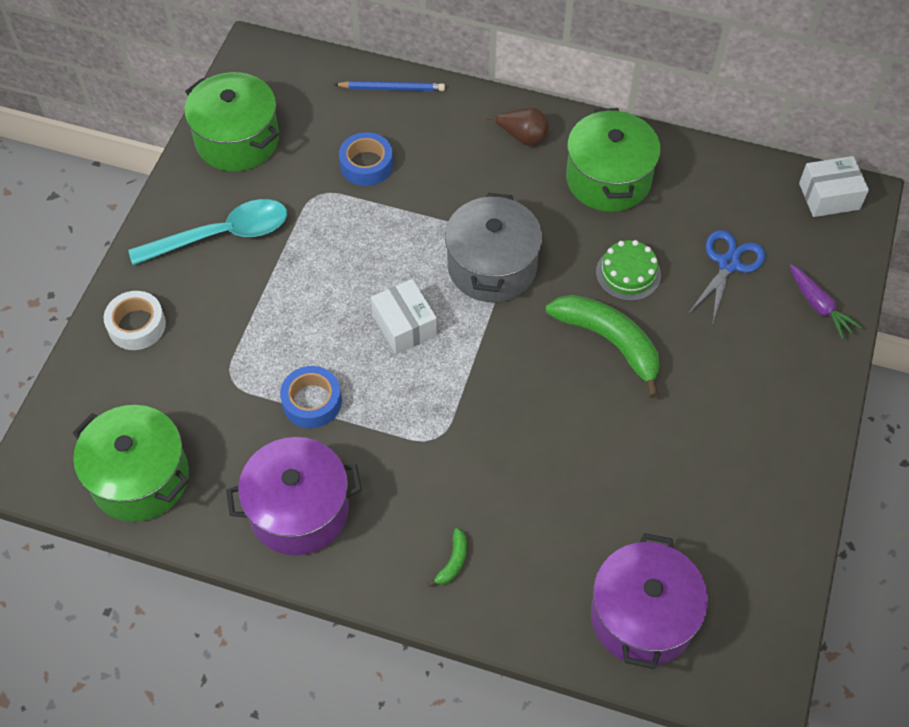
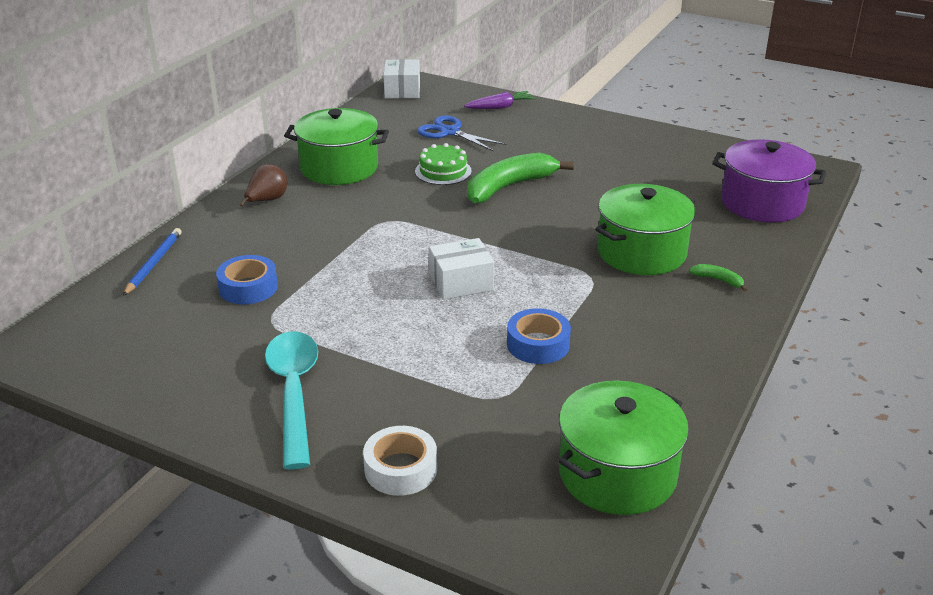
camera: 80 degrees left, 25 degrees down
green pot [184,72,279,171] -> green pot moved to [595,184,696,275]
purple pot [226,437,362,555] -> none
grey pot [445,193,542,302] -> none

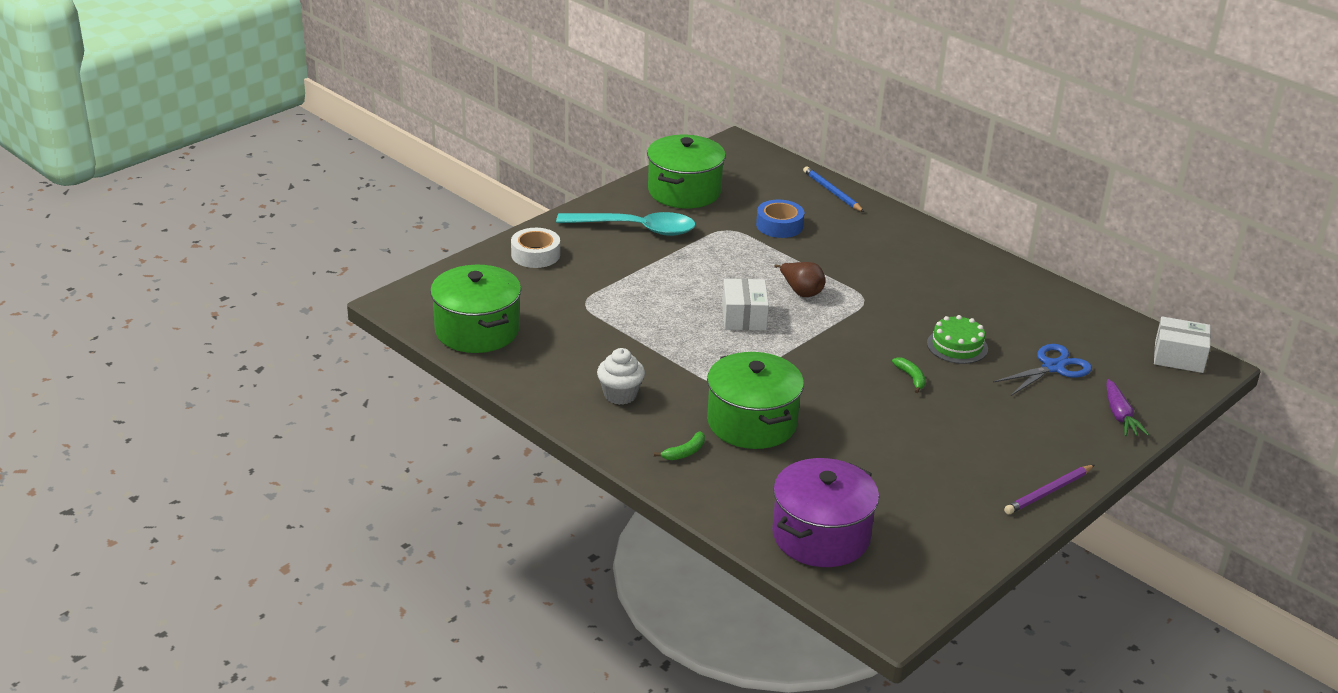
camera: 105 degrees right, 0 degrees up
blue pencil [123,228,182,296] -> blue pencil turned 150 degrees counterclockwise [803,166,864,212]
brown pear [240,164,287,206] -> brown pear moved to [774,262,825,297]
green pot [284,108,389,185] -> green pot moved to [647,135,726,209]
green banana [467,153,574,204] -> green banana [892,357,925,393], size x0.42
blue tape [507,308,571,364] -> none
none -> white cupcake [597,348,645,405]
none -> purple pencil [1004,465,1094,514]

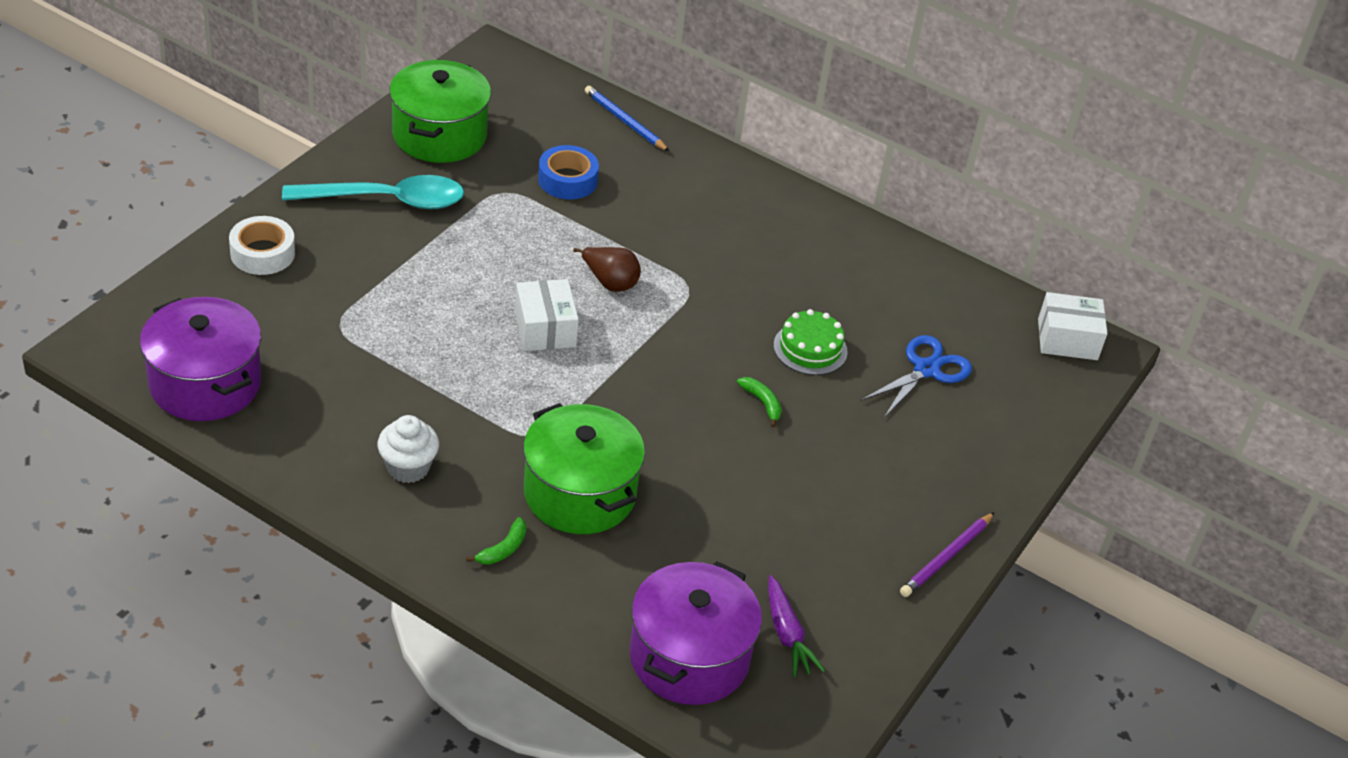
camera: 15 degrees left, 10 degrees up
green pot [430,265,521,353] -> purple pot [140,297,261,421]
purple carrot [1106,379,1149,436] -> purple carrot moved to [768,575,825,677]

